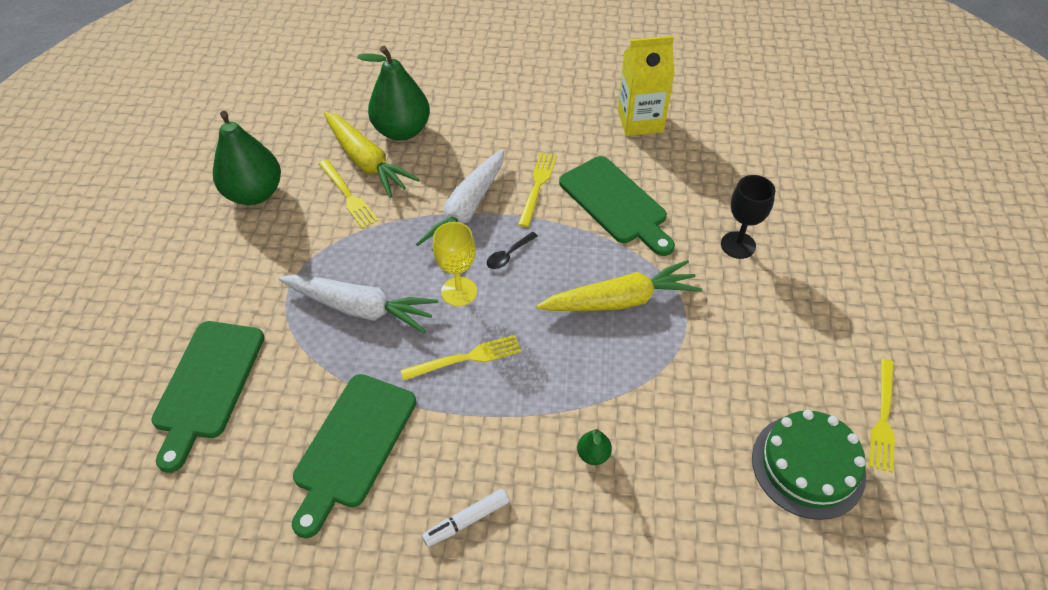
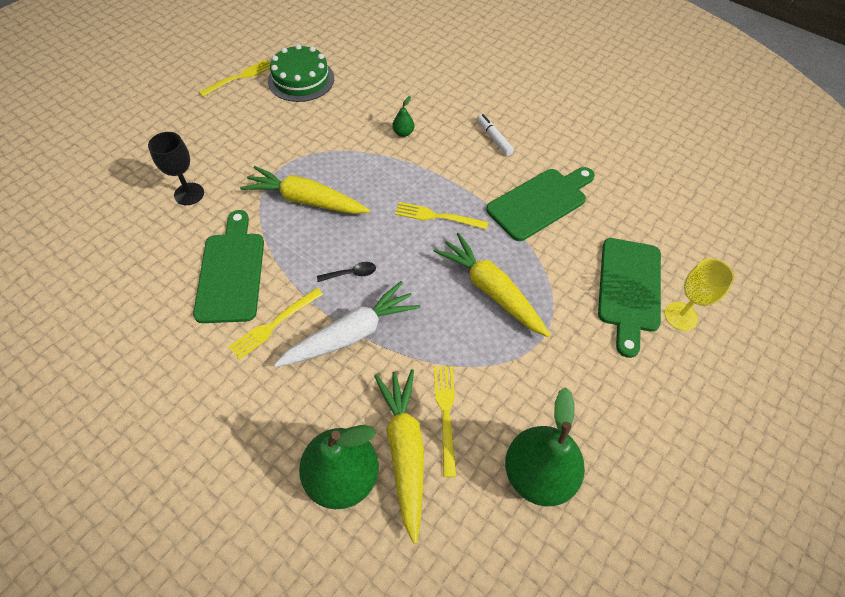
camera: 150 degrees left, 5 degrees up
green cutting board [151,321,265,473] -> green cutting board turned 150 degrees clockwise [598,238,661,358]
white carrot [279,274,438,333] -> yellow carrot [434,233,550,337]
white marker [422,489,509,547] -> white marker turned 120 degrees counterclockwise [477,114,514,156]
yellow goblet [433,222,477,306] -> yellow goblet moved to [664,258,734,331]
yellow carton [618,36,674,136] -> none

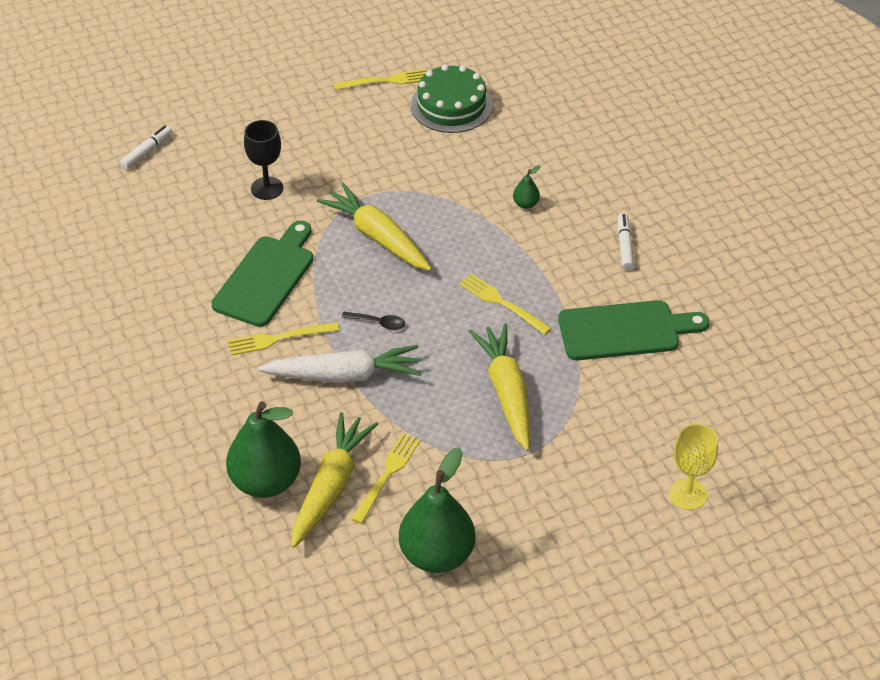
camera: 30 degrees right, 10 degrees down
green cutting board [598,238,661,358] -> none
none -> white marker [120,125,173,170]

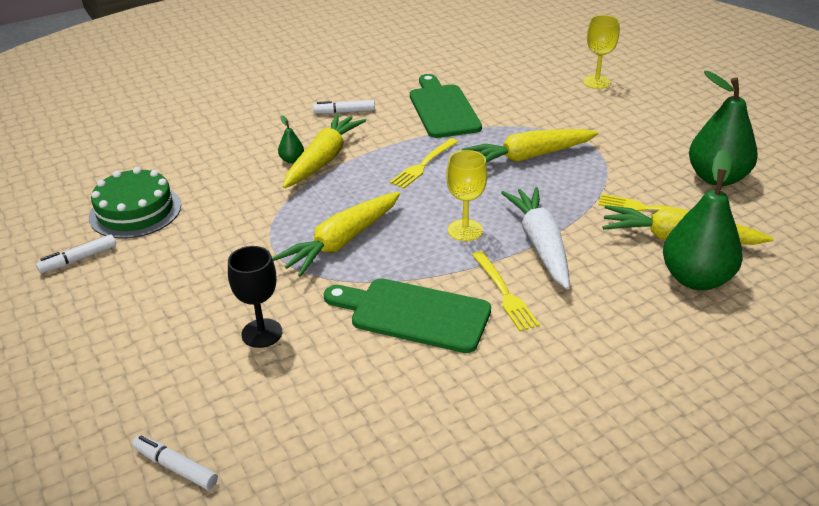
camera: 95 degrees left, 10 degrees down
yellow fork [333,69,427,90] -> white marker [36,234,116,273]
black spoon [341,312,405,330] -> yellow goblet [446,150,487,241]
none -> yellow carrot [283,114,366,188]

